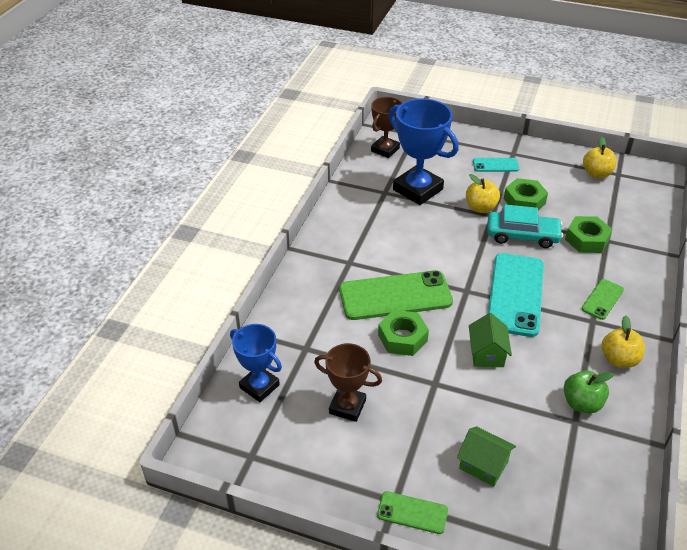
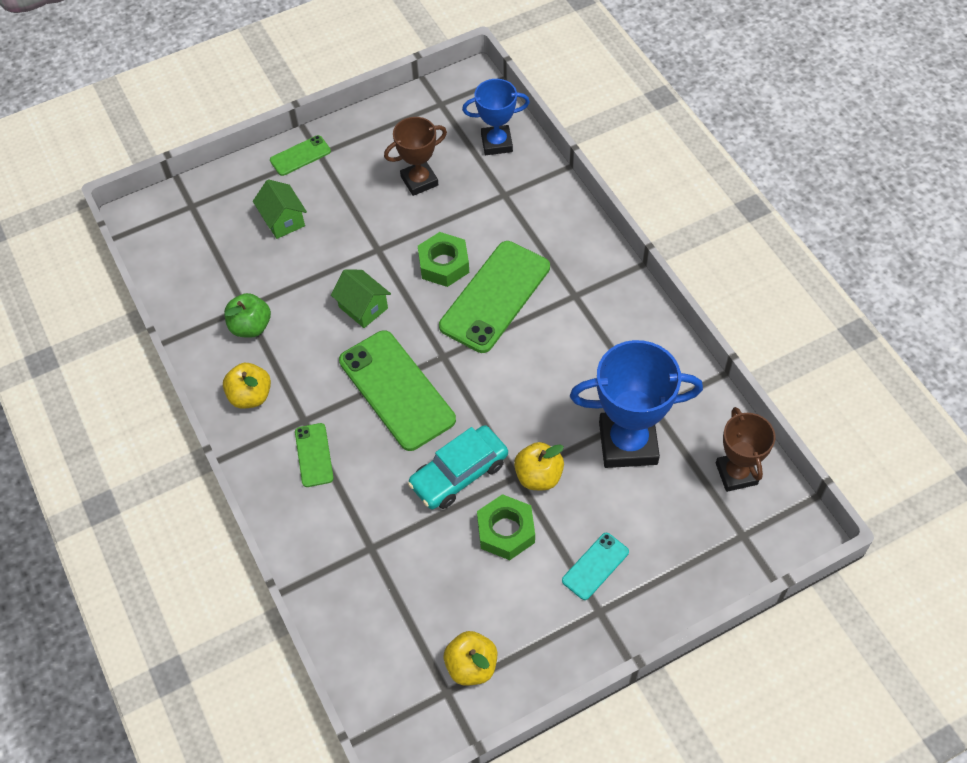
camera: 135 degrees right, 15 degrees up
green house [457,426,516,487] -> green house turned 75 degrees clockwise [253,179,307,239]
turquoise phone [488,253,544,337] -> green phone [339,330,456,451]
green nut [565,216,612,253] -> none

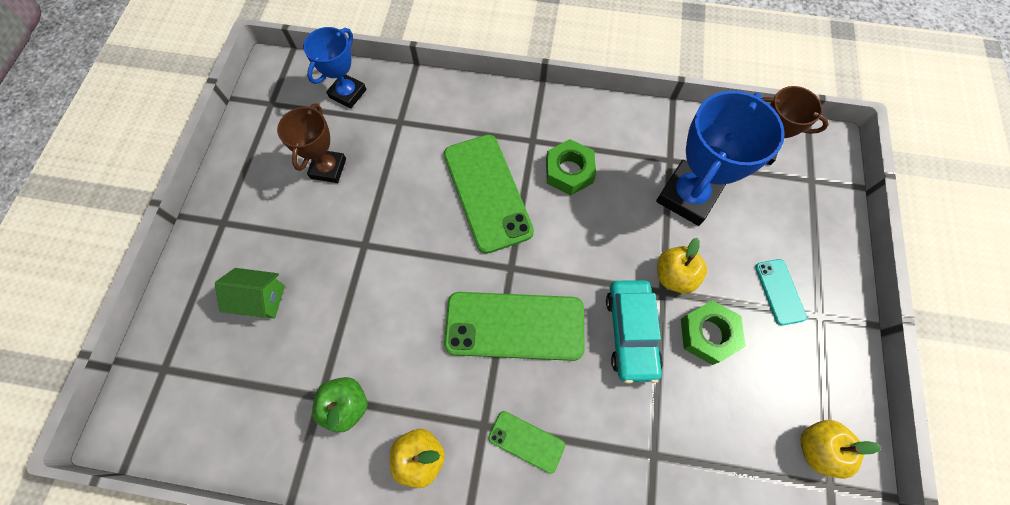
camera: 55 degrees left, 10 degrees up
green phone [270,135,331,176] -> none
green house [331,269,391,328] -> none
green nut [418,232,469,287] -> green nut moved to [546,139,596,195]

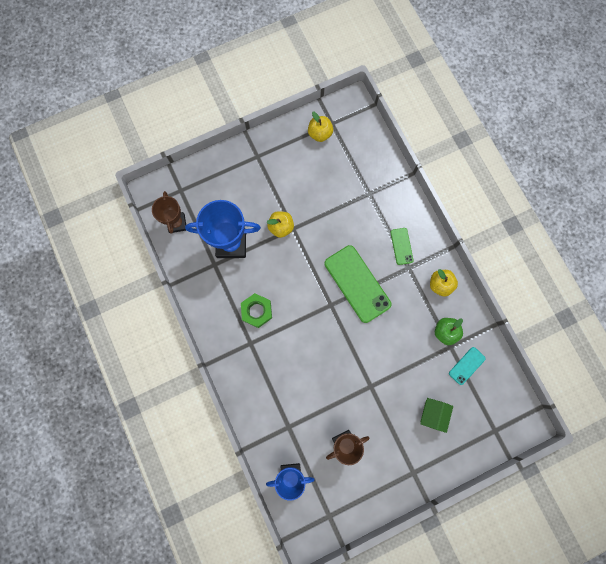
camera: 125 degrees left, 10 degrees up
green house [215,268,285,318] -> green house turned 45 degrees clockwise [421,398,453,433]
green phone [444,135,534,254] -> none
turquoise car [606,280,663,384] -> none
green nut [681,300,746,365] -> none
turquoise phone [755,259,807,326] -> turquoise phone moved to [449,347,486,385]

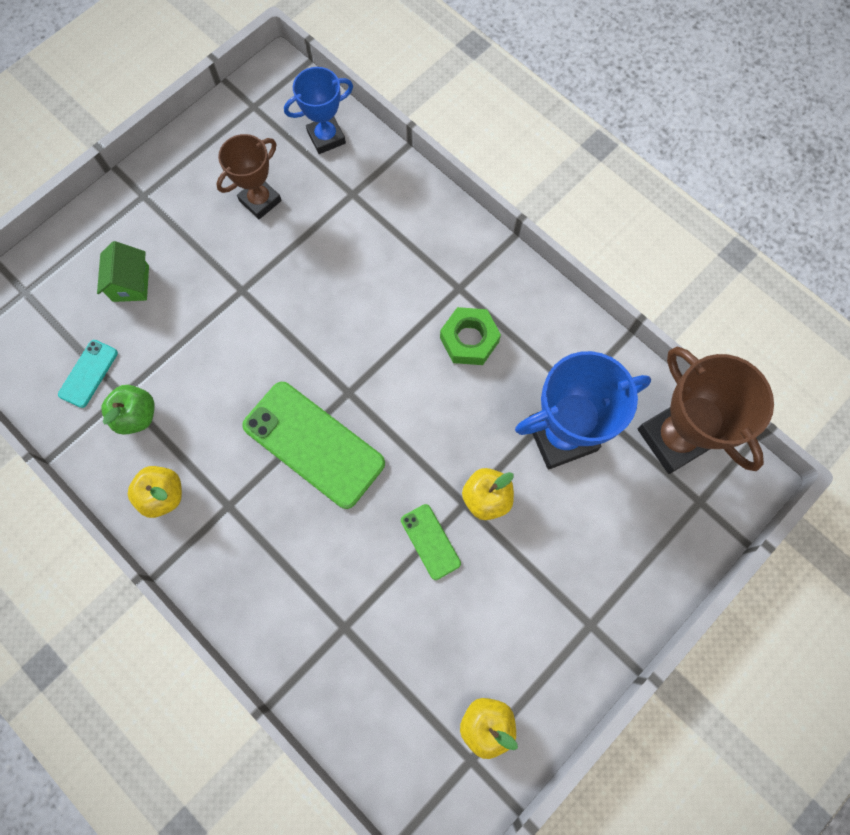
camera: 160 degrees right, 5 degrees down
brown trophy [152,191,186,234] -> brown trophy [638,347,774,474], size x1.62
green phone [391,228,414,265] -> green phone moved to [401,504,461,580]

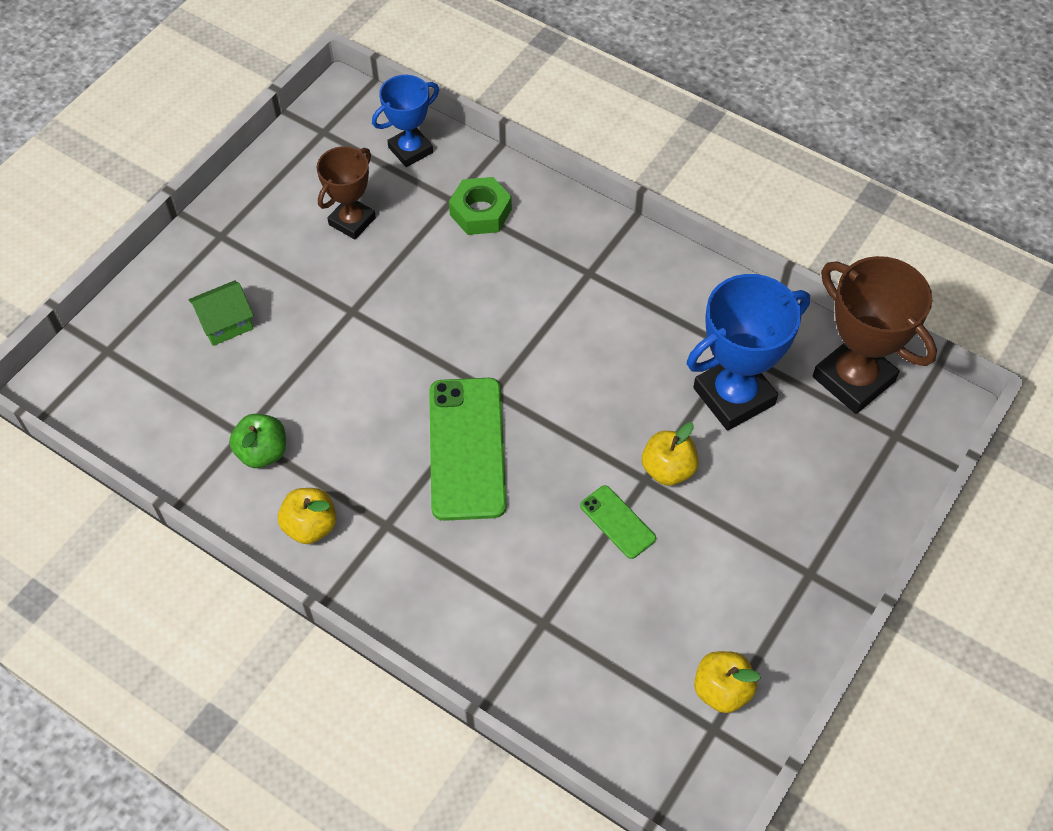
camera: 10 degrees left, 15 degrees down
turquoise phone [58,340,118,408] -> none
green house [97,241,149,302] -> green house turned 75 degrees clockwise [188,280,254,346]
green phone [242,382,385,509] -> green phone turned 60 degrees clockwise [429,378,507,521]
green nut [440,307,501,365] -> green nut moved to [449,177,512,235]

